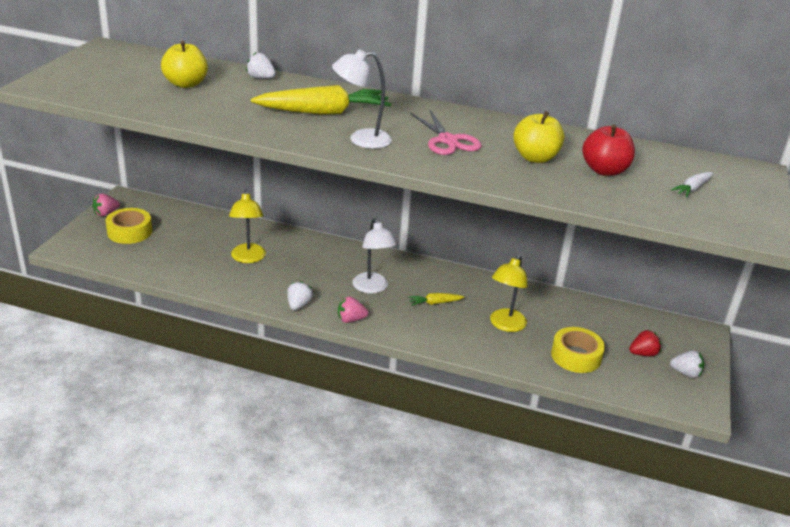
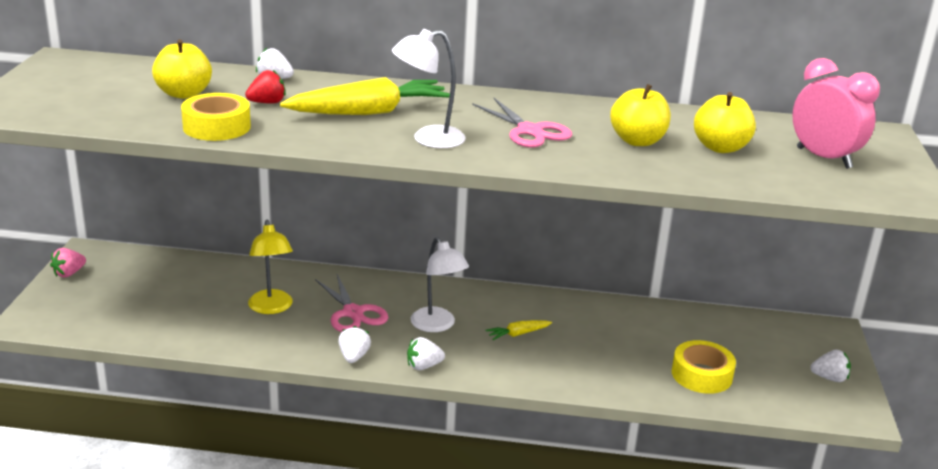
camera: 10 degrees left, 5 degrees down
yellow tape [105,208,152,244] -> yellow tape moved to [181,93,251,141]
pink strawberry [338,296,368,323] -> white strawberry [407,337,445,370]
yellow lamp [490,254,528,332] -> none
red apple [582,125,635,176] -> yellow apple [694,92,756,153]
red strawberry [629,330,661,356] -> red strawberry moved to [245,70,285,103]
white carrot [671,172,713,197] -> pink clock [792,58,880,169]
none -> pink scissors [315,274,388,332]

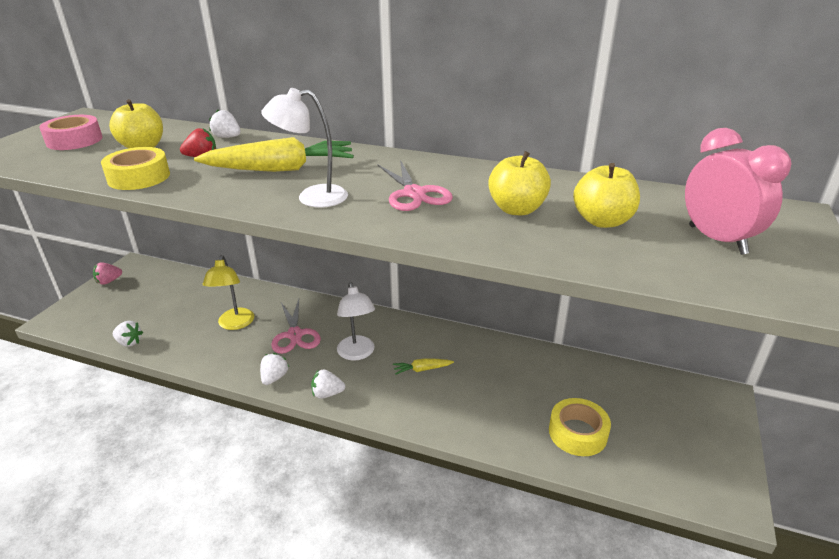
camera: 15 degrees right, 5 degrees up
white strawberry [810,349,851,382] -> white strawberry moved to [113,321,143,347]
none -> pink tape [39,115,102,150]

